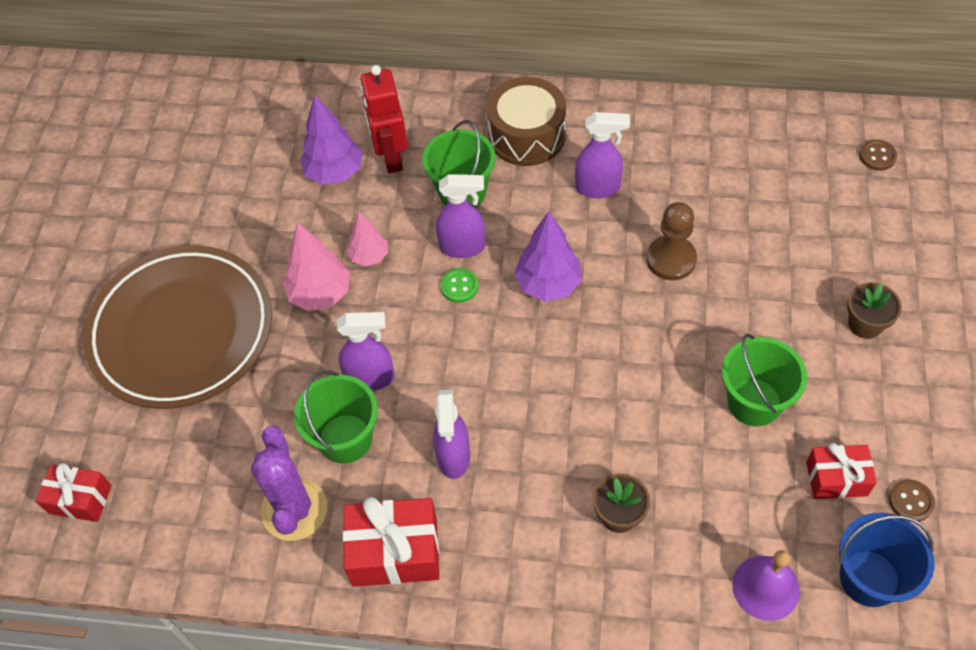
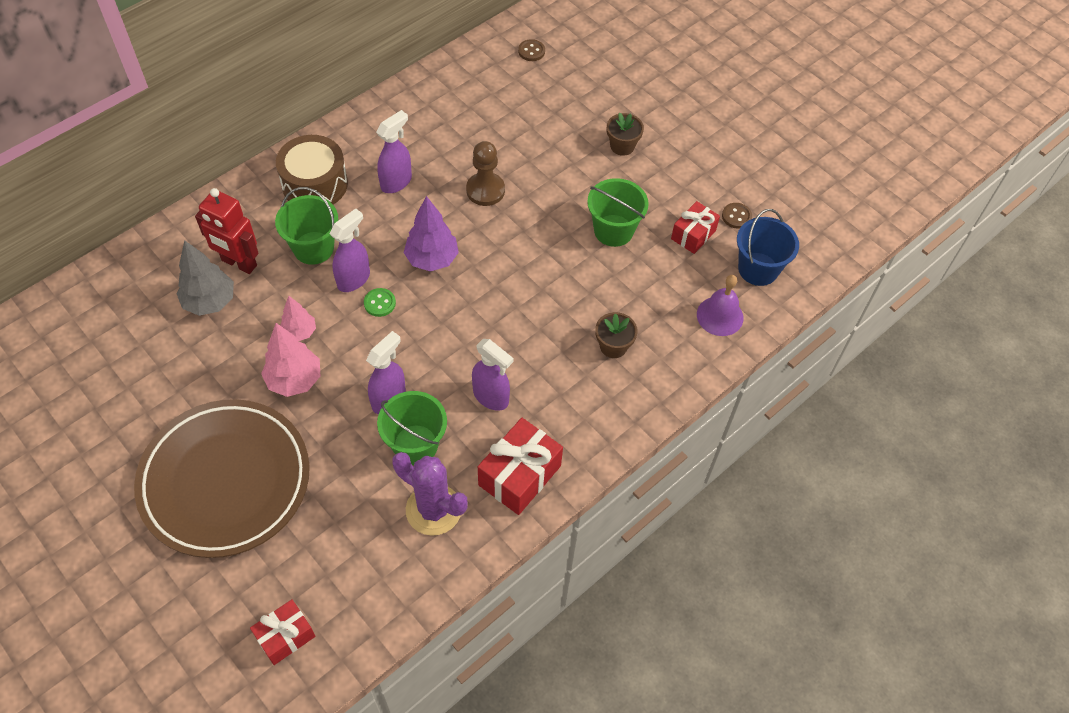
camera: 55 degrees left, 0 degrees up
purple tree [300,95,362,185] -> grey tree [177,240,234,316]

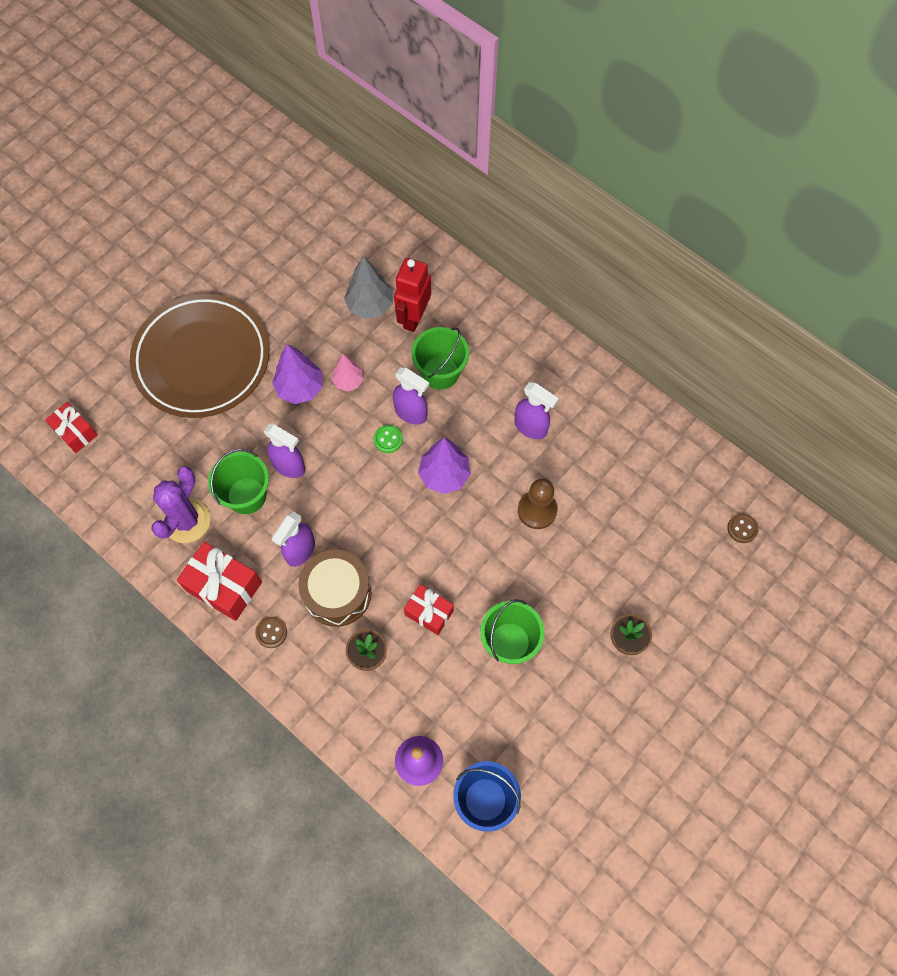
camera: 85 degrees right, 10 degrees up
pink tree [261,323,320,397] -> purple tree [272,344,323,404]
brown drum [276,135,348,204] -> brown drum moved to [298,550,371,627]
red gift [671,201,720,254] -> red gift moved to [404,584,454,635]
brown button [722,203,752,229] -> brown button moved to [255,617,287,648]

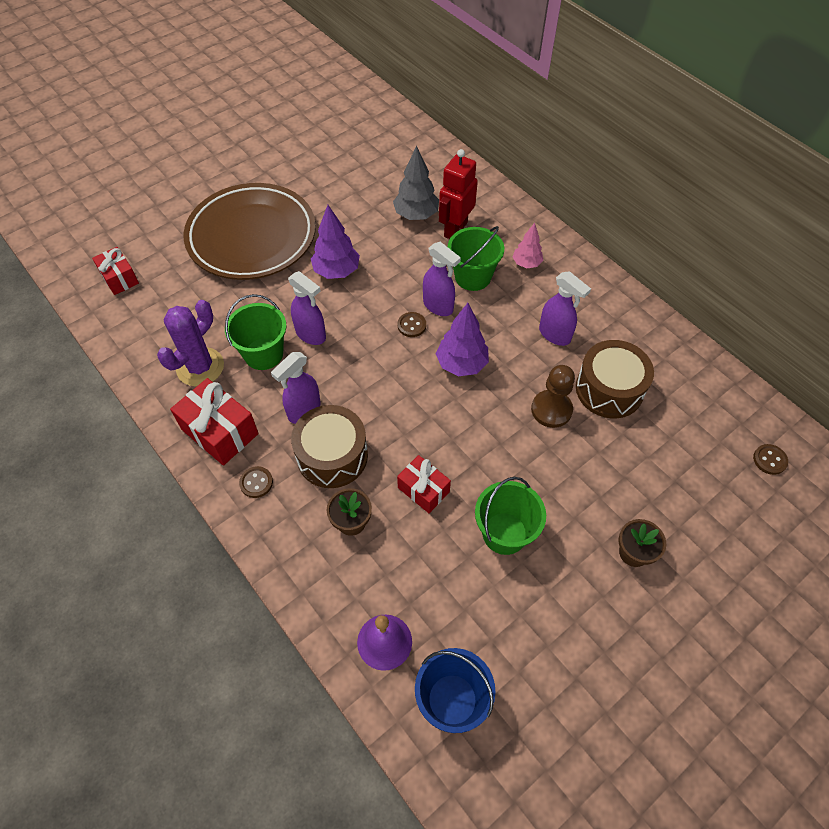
camera: 10 degrees right, 10 degrees down
pink tree [331,354,364,391] -> pink tree moved to [513,223,543,268]
green button [374,425,403,453] -> brown button [397,312,426,337]
none -> brown drum [576,340,654,418]

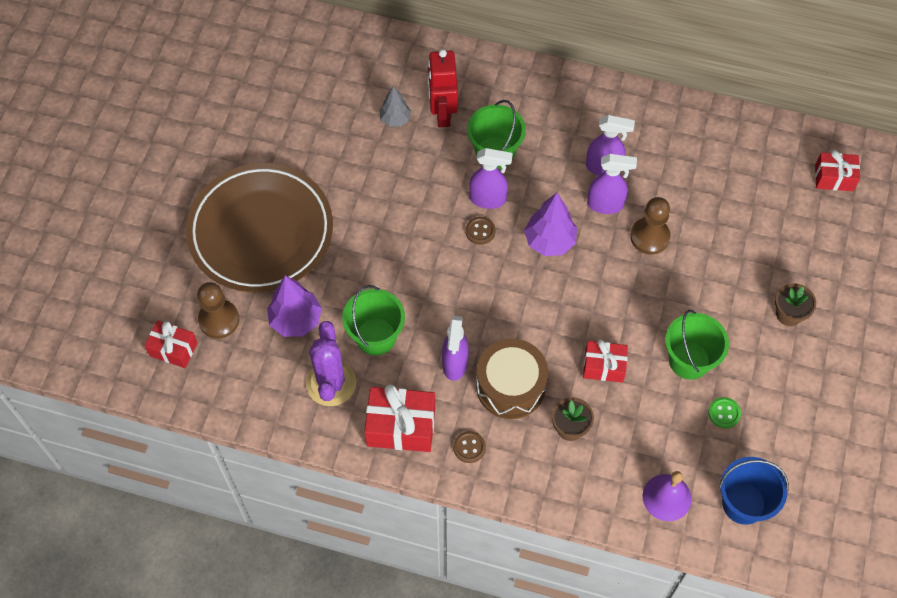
camera: 35 degrees left, 5 degrees up
purple spray bottle [288,271,326,345] -> purple spray bottle moved to [587,154,637,214]
purple tree [311,205,360,279] -> purple tree moved to [267,275,322,337]
grey tree [393,146,439,220] -> grey tree [379,86,411,127], size x0.64
pink tree [513,223,543,268] -> none
brown drum [576,340,654,418] -> none
brown button [753,444,788,475] -> red gift [815,150,860,191]
none -> brown pawn [197,282,239,339]
none -> green button [708,397,741,429]

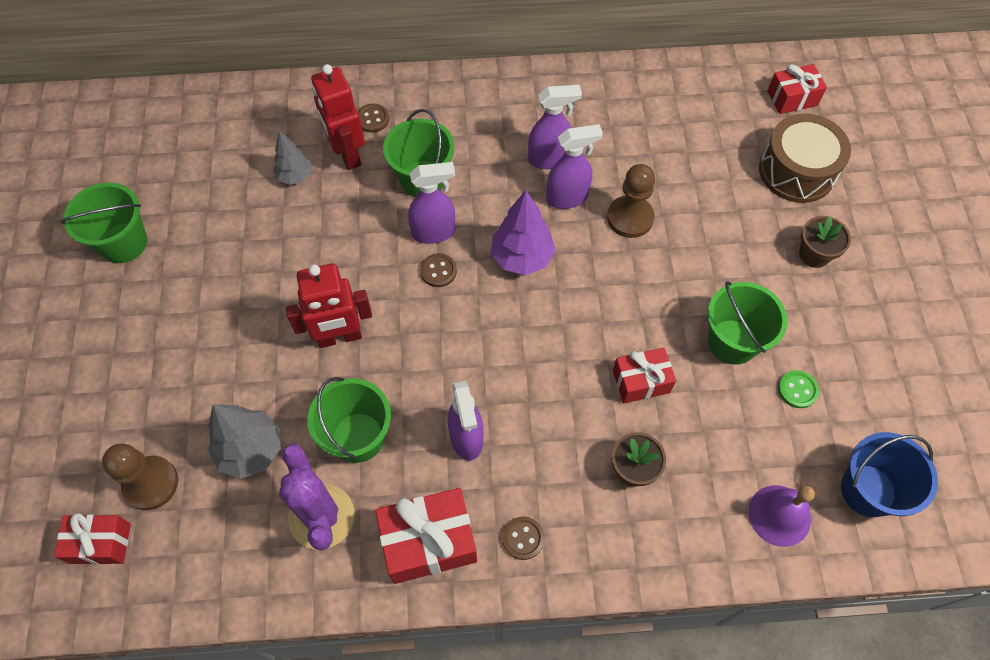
camera: 20 degrees left, 0 degrees up
brown plate [186,163,333,292] -> none
purple tree [267,275,322,337] -> grey tree [208,404,281,479]
brown drum [476,339,548,419] -> brown drum moved to [759,113,851,203]
none -> green bucket [60,183,147,263]
none -> red robot [286,263,372,348]
none -> brown button [357,104,389,133]

